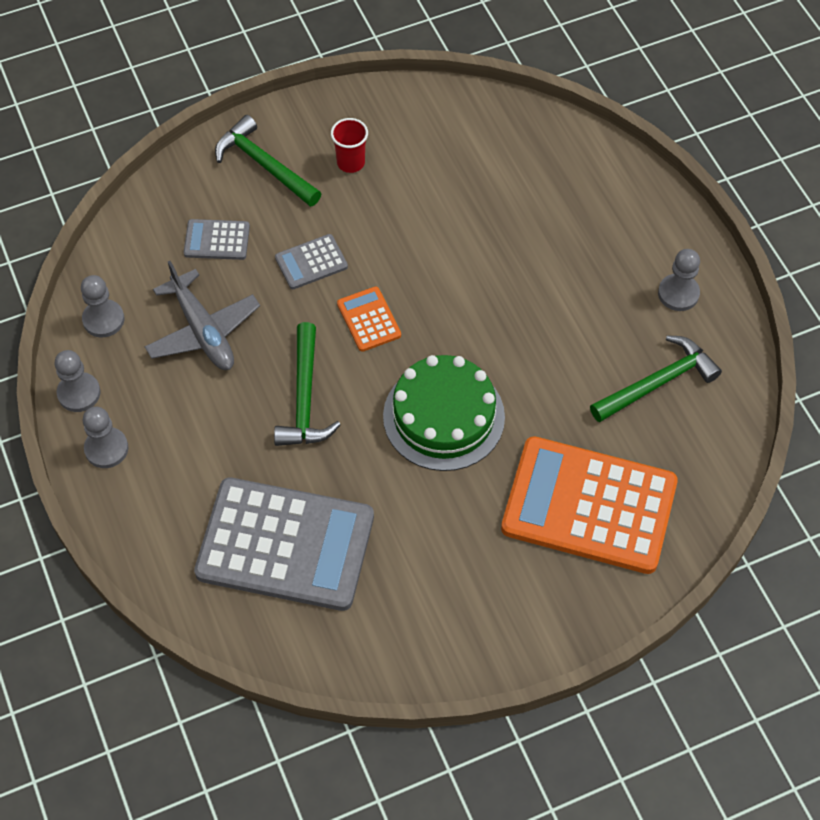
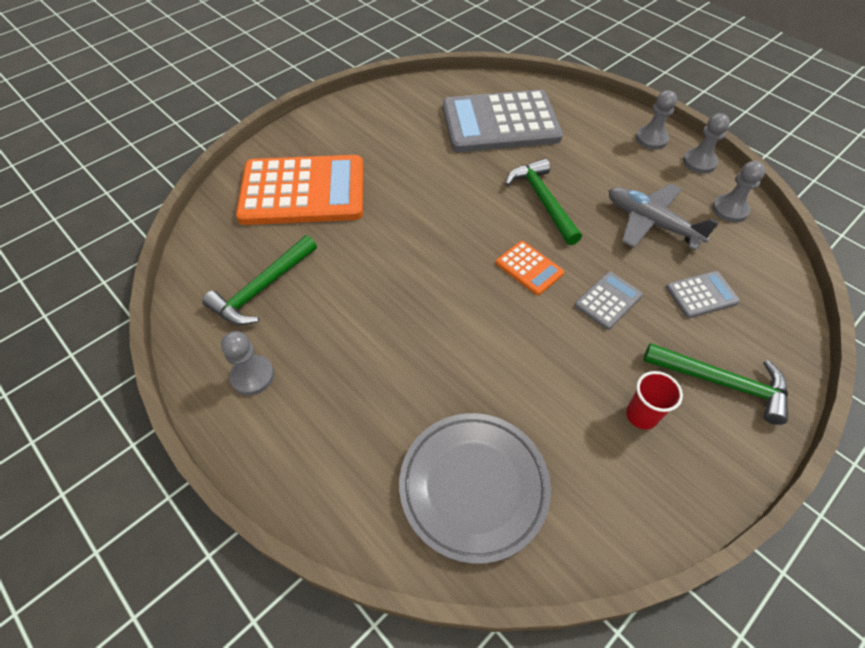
camera: 160 degrees right, 5 degrees down
green cake [383,355,505,471] -> none
none -> grey plate [399,413,551,564]

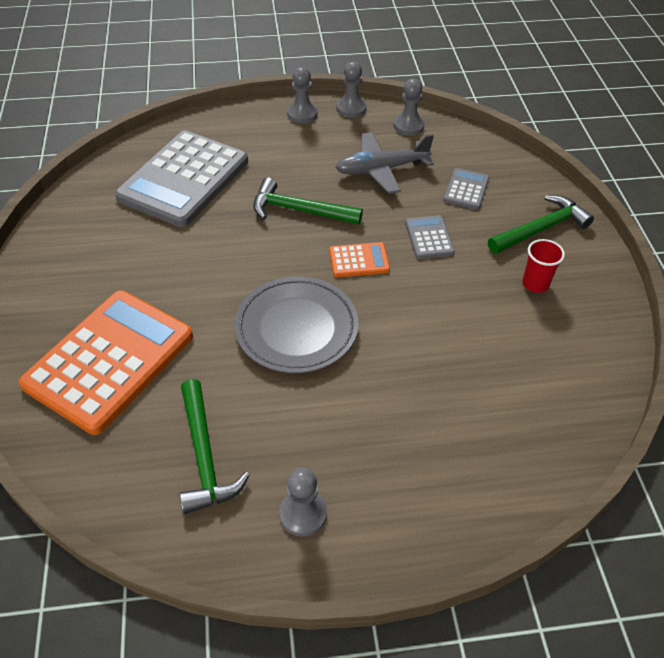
camera: 55 degrees left, 5 degrees down
grey plate [399,413,551,564] -> grey plate moved to [234,276,358,373]

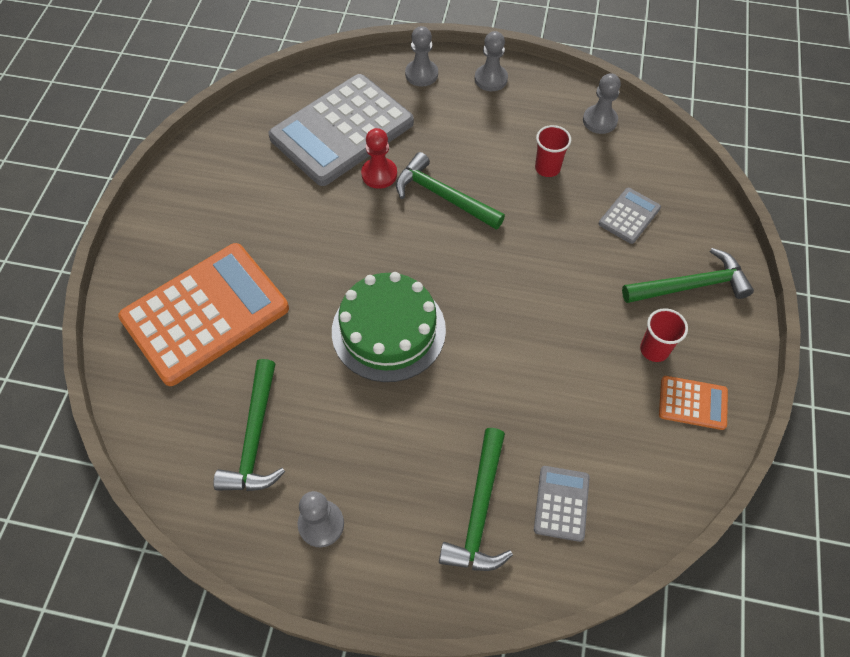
camera: 20 degrees right, 10 degrees up
grey plate [234,276,358,373] -> green cake [332,272,446,382]
orange calculator [329,242,390,277] -> orange calculator moved to [659,376,728,430]
grey plane [335,132,434,194] -> red cup [535,125,571,177]
grey pawn [337,61,366,118] -> grey pawn moved to [405,26,438,87]
grey calculator [405,215,455,259] -> grey calculator moved to [534,466,590,542]
none -> red pawn [361,128,397,189]
none -> green hammer [439,428,513,571]

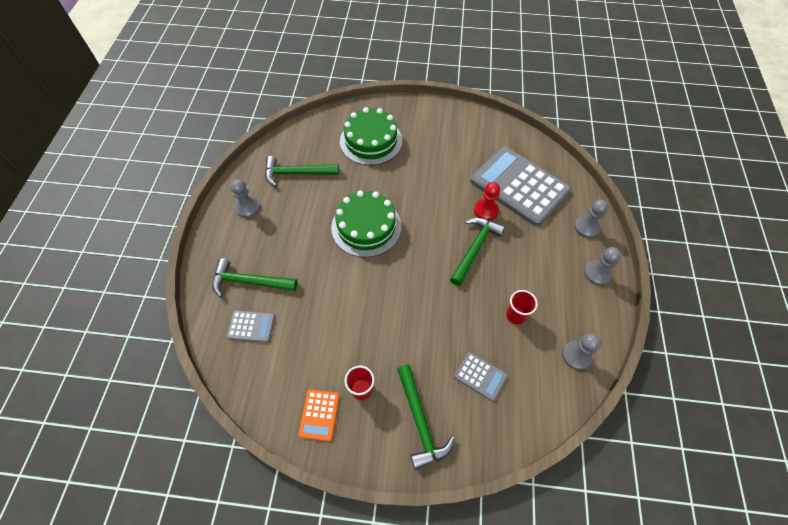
camera: 85 degrees right, 0 degrees up
orange calculator [118,243,289,386] -> green cake [340,107,402,165]

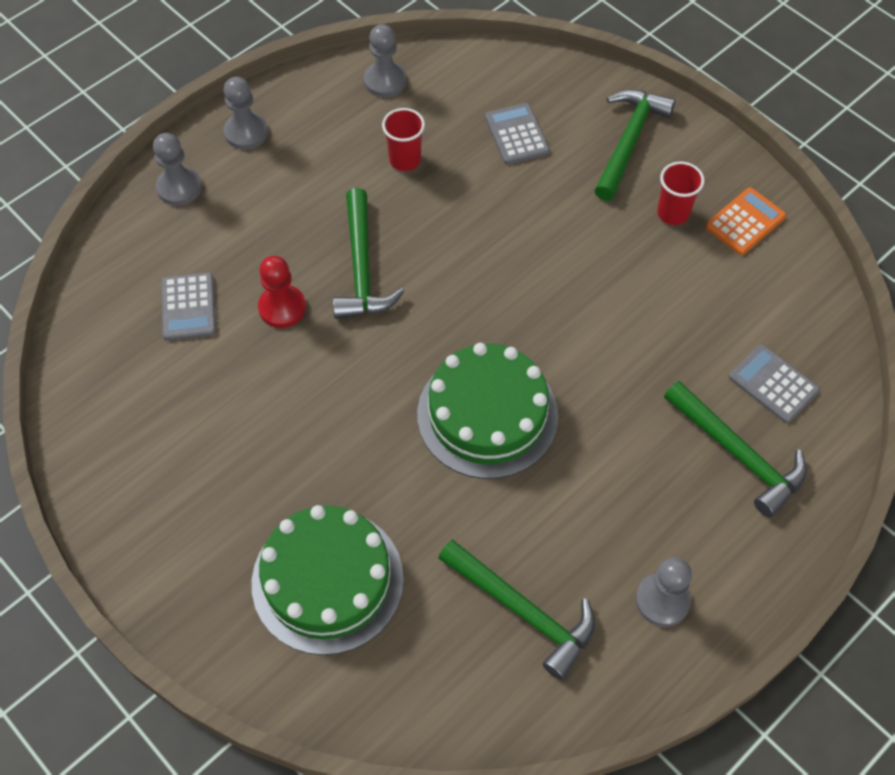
camera: 140 degrees left, 0 degrees up
green hammer [450,218,505,286] -> green hammer turned 75 degrees counterclockwise [333,188,404,319]
grey calculator [470,147,571,226] -> grey calculator [161,272,216,341], size x0.43

